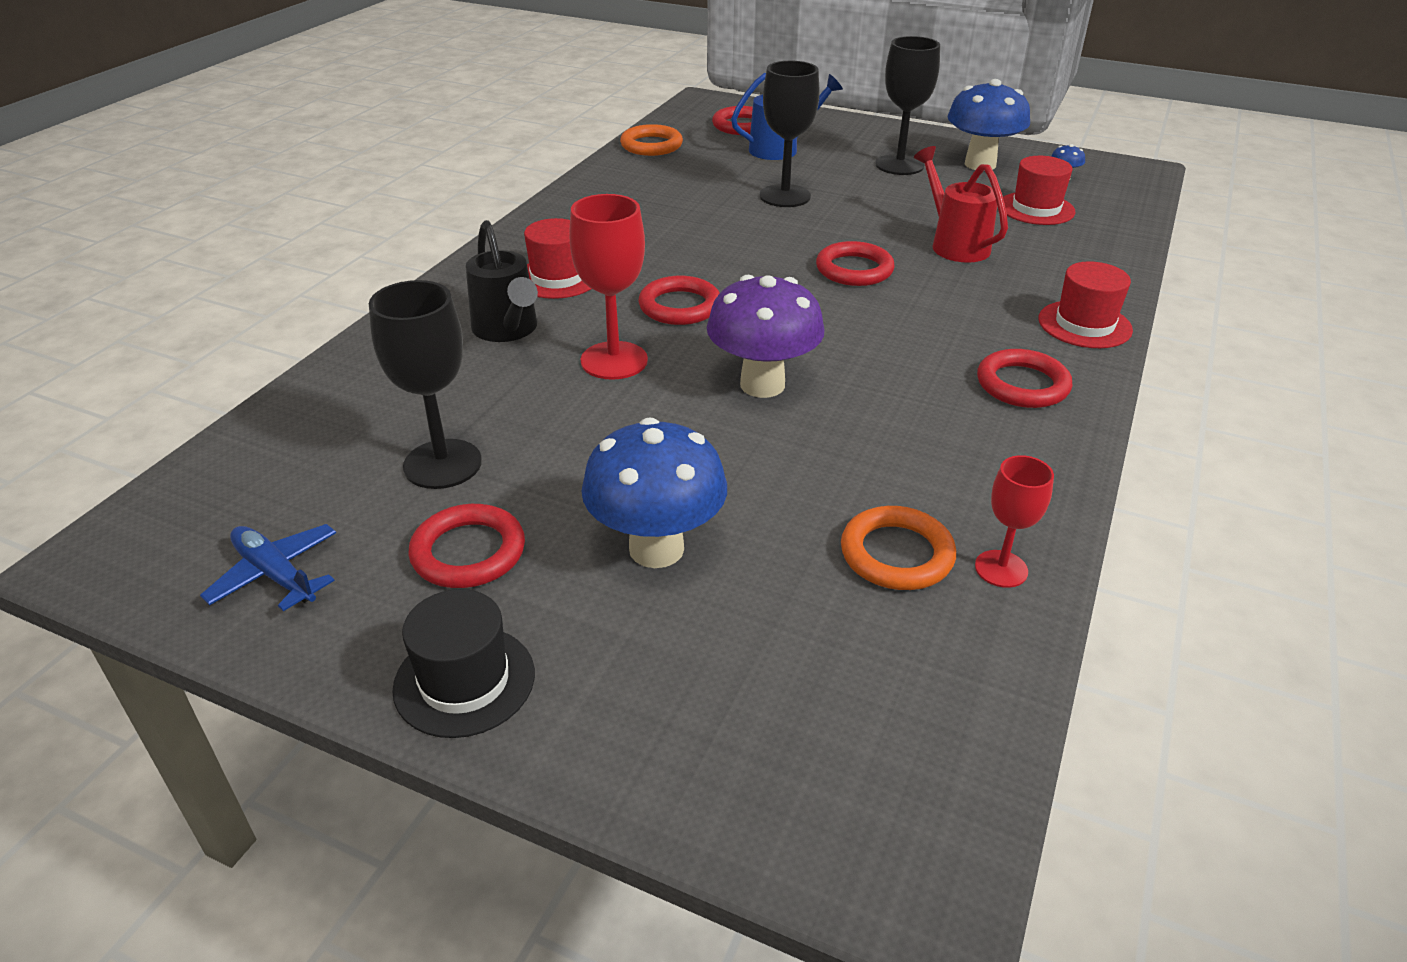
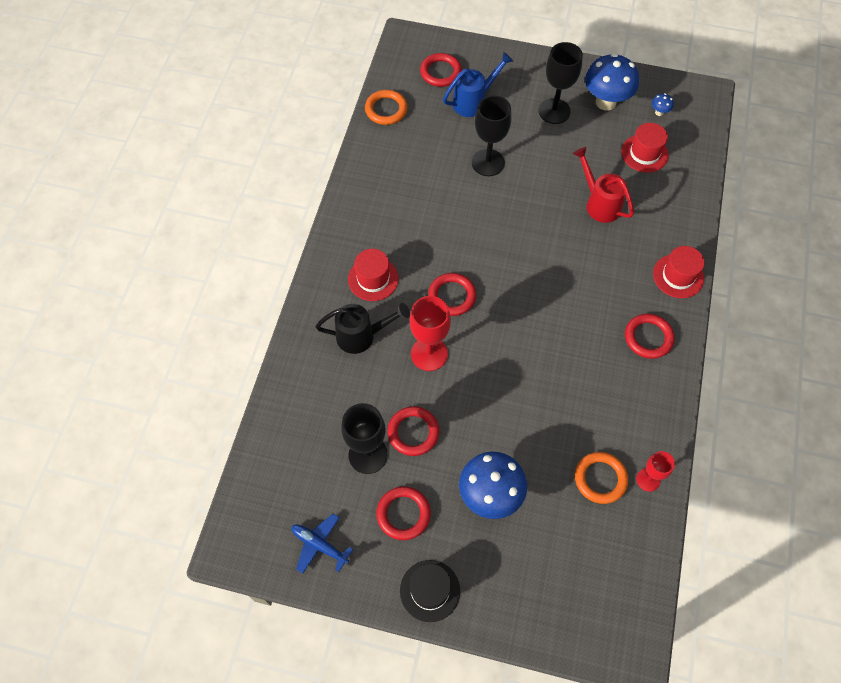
camera: 10 degrees left, 25 degrees up
black watering can [466,220,538,342] -> black watering can turned 60 degrees counterclockwise [316,303,410,354]
purple mushroom [707,274,825,398] -> none
red ring [816,241,895,286] -> red ring moved to [387,406,439,456]

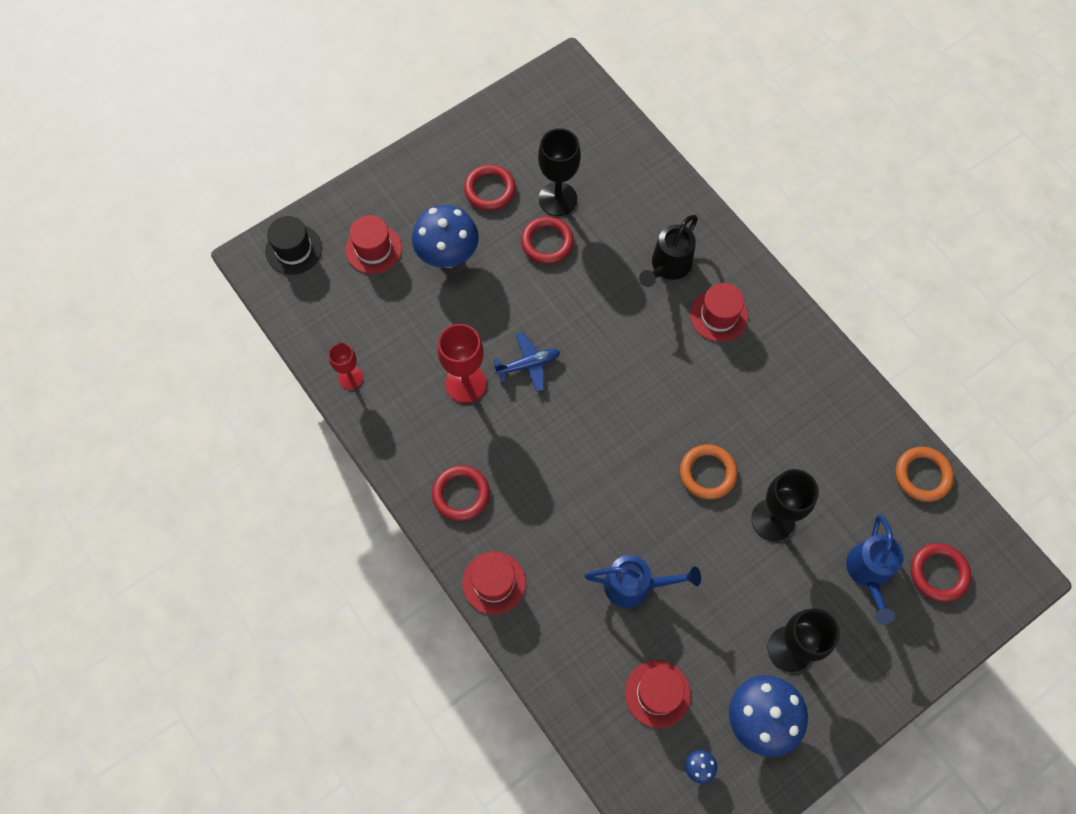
camera: 130 degrees right, 5 degrees up
blue plane [292,514,353,574] -> blue plane moved to [494,333,560,392]
black hat [400,560,460,622] -> black hat moved to [265,216,322,275]
red goblet [409,296,451,371] -> red goblet moved to [438,324,487,403]
red ring [428,273,476,316] -> none
red watering can [573,147,634,223] -> blue watering can [584,555,701,608]
orange ring [575,452,628,504] -> orange ring moved to [680,444,737,499]
none -> red hat [345,215,402,274]

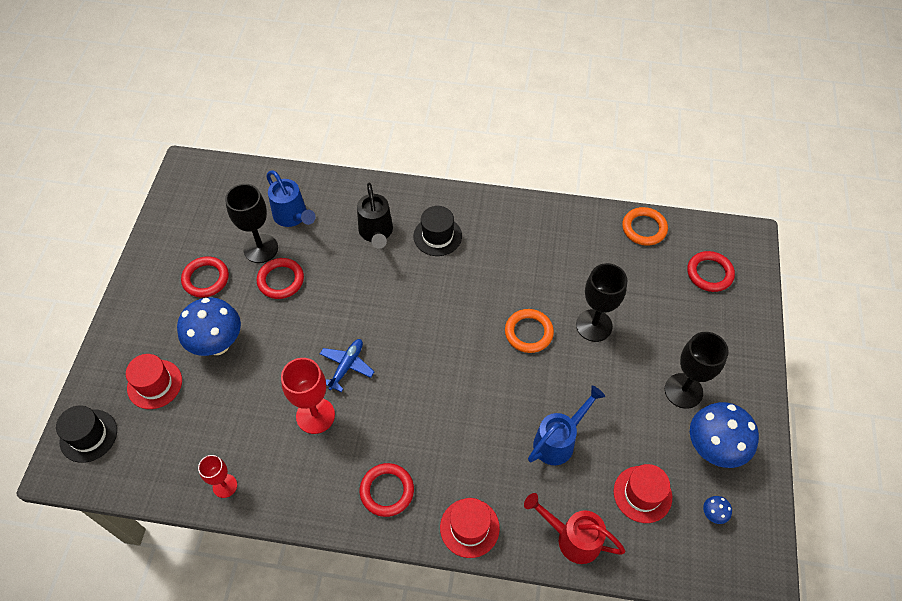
camera: 45 degrees left, 10 degrees down
red hat [690,283,748,342] -> black hat [413,206,462,256]
blue watering can [846,514,904,624] -> blue watering can moved to [266,170,316,227]
none -> red watering can [524,493,626,564]

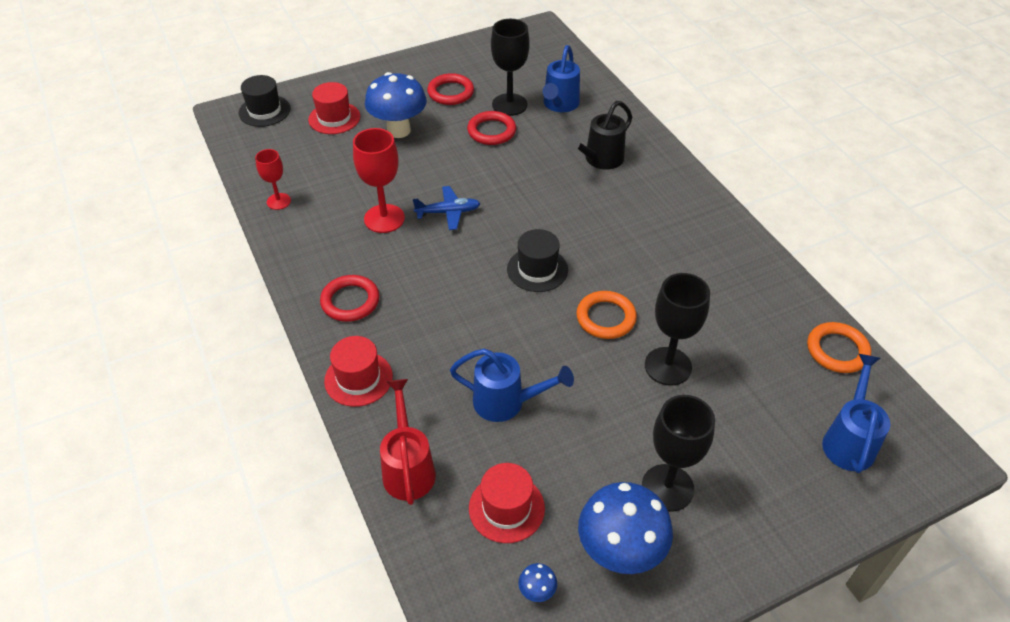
camera: 55 degrees right, 10 degrees down
black hat [413,206,462,256] -> black hat moved to [507,229,568,292]
red ring [687,251,735,292] -> blue watering can [822,354,890,473]

